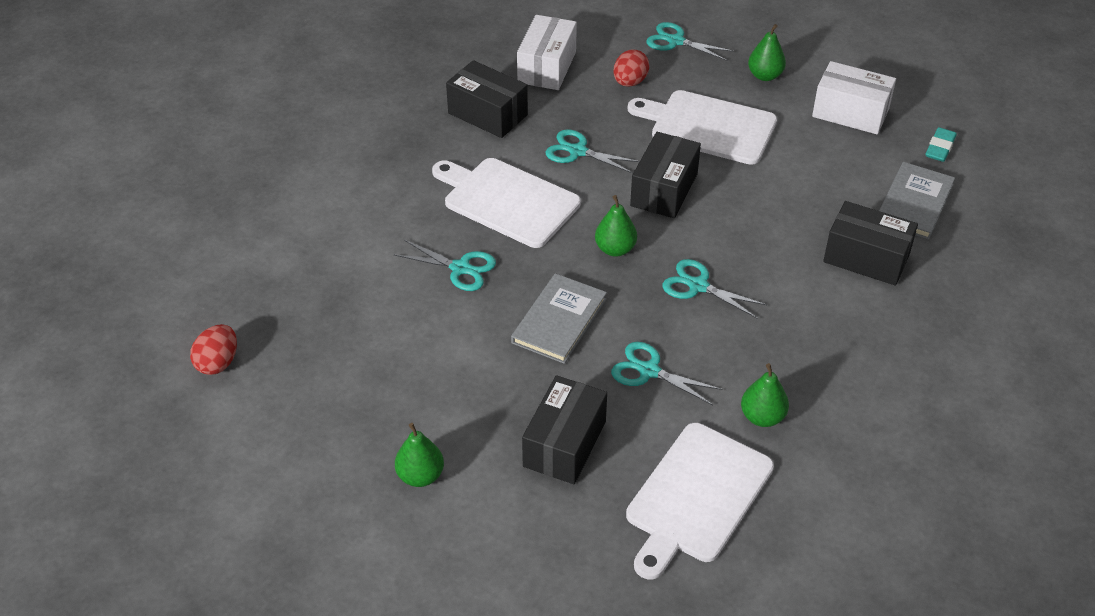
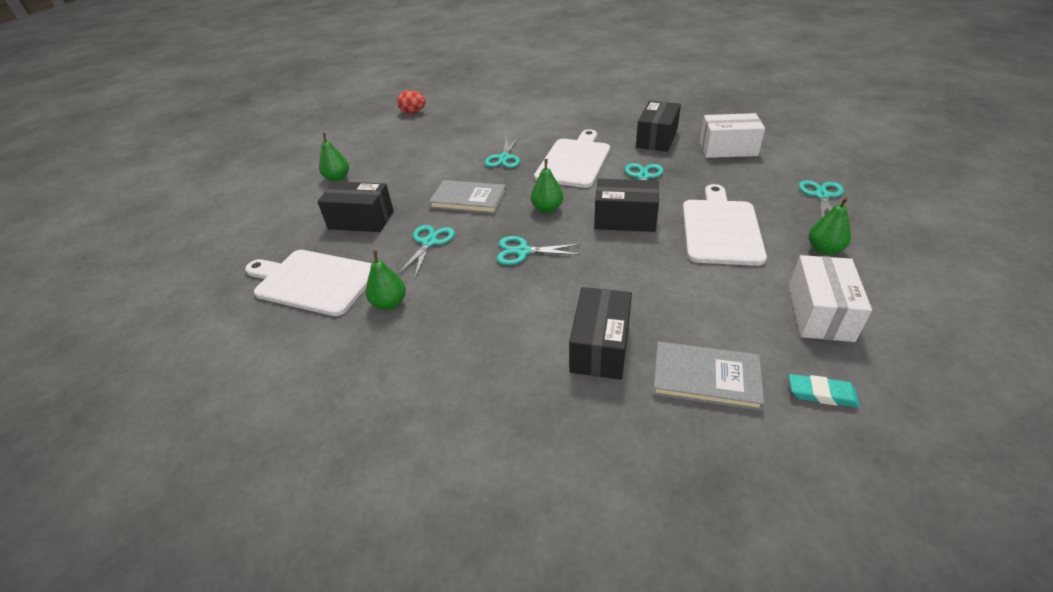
camera: 80 degrees right, 5 degrees down
red egg [613,49,649,87] -> none
turquoise scissors [662,259,767,319] -> turquoise scissors turned 105 degrees counterclockwise [496,236,581,265]

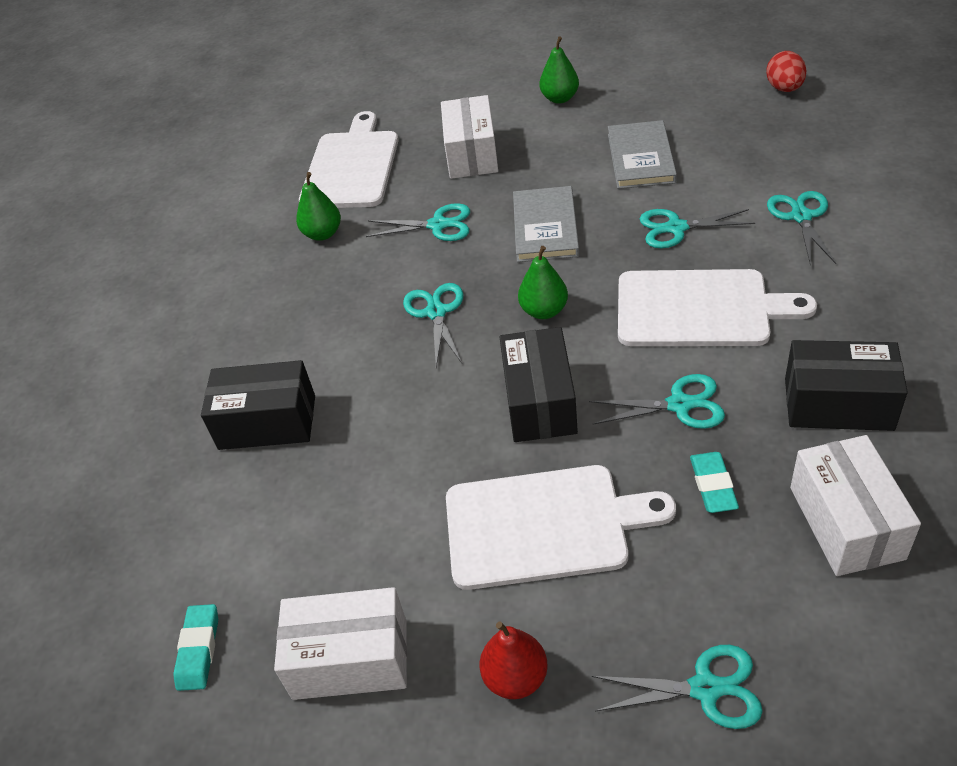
camera: 80 degrees right, 5 degrees up
black box [317,181,394,232] -> white box [441,95,498,179]
grey book [653,342,764,411] -> grey book moved to [608,120,677,189]
green pear [809,197,851,255] -> red pear [480,621,548,699]
none -> turquoise eraser [690,452,739,513]
none -> turquoise scissors [767,191,836,266]

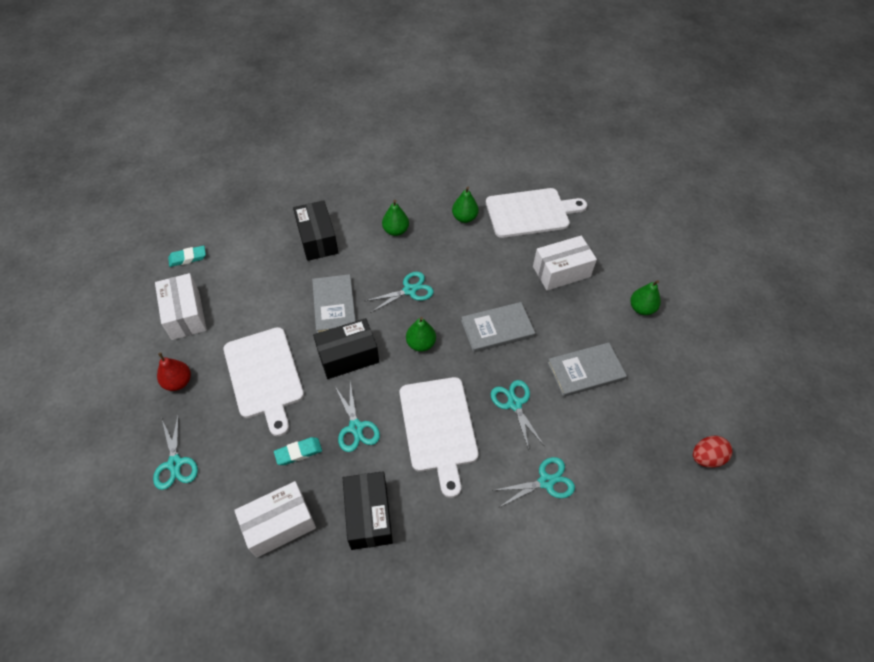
camera: 65 degrees right, 10 degrees up
turquoise scissors [366,203,470,241] -> none
none -> grey book [312,274,356,333]
none -> green pear [382,200,409,236]

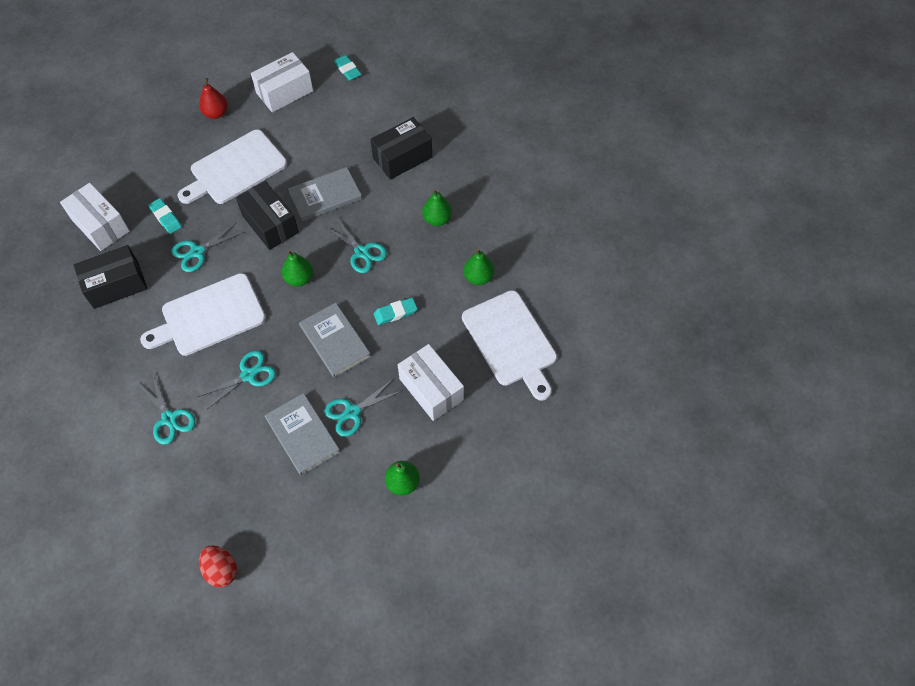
camera: 75 degrees right, 5 degrees up
turquoise scissors [153,413,198,490] -> turquoise scissors moved to [324,379,402,437]
none -> turquoise eraser [374,298,417,325]

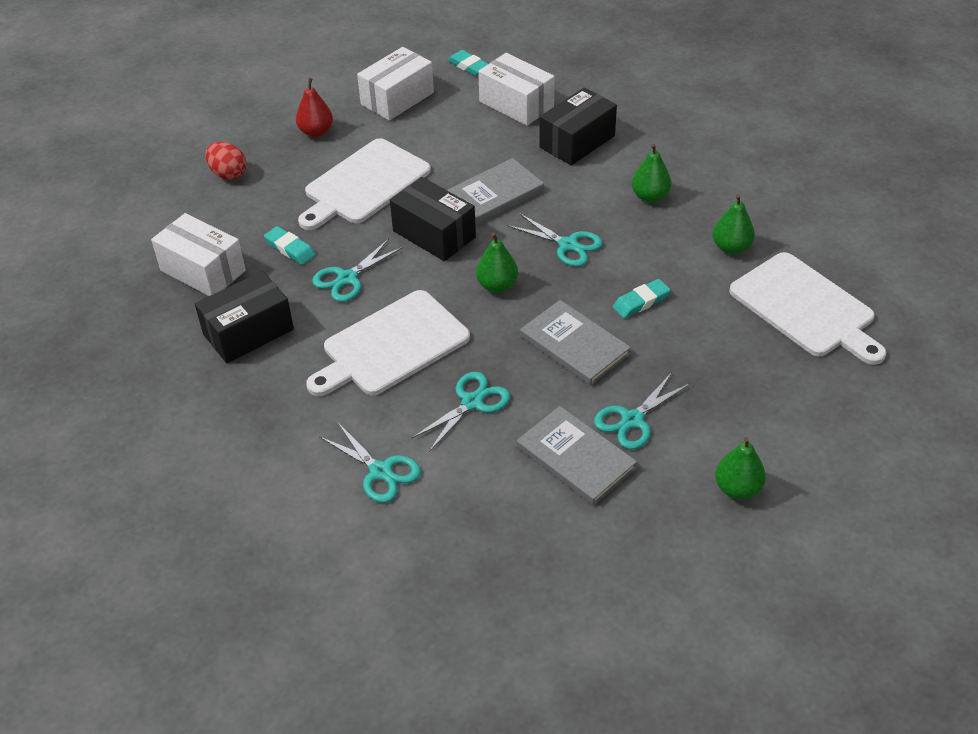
camera: 10 degrees left, 15 degrees down
red egg [199,545,237,588] -> red egg moved to [205,142,246,180]
white box [398,344,464,421] -> white box moved to [478,53,555,126]

